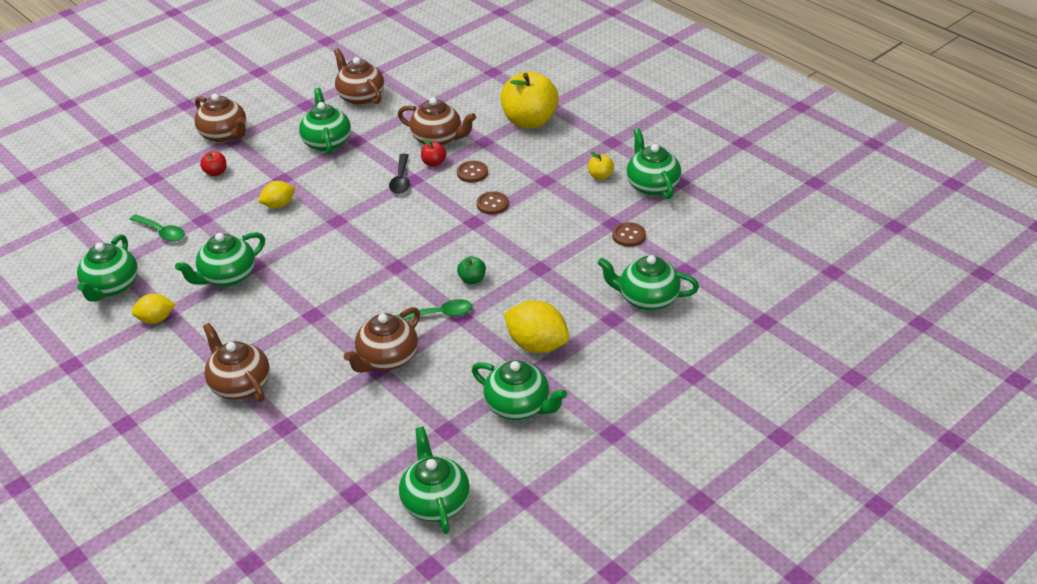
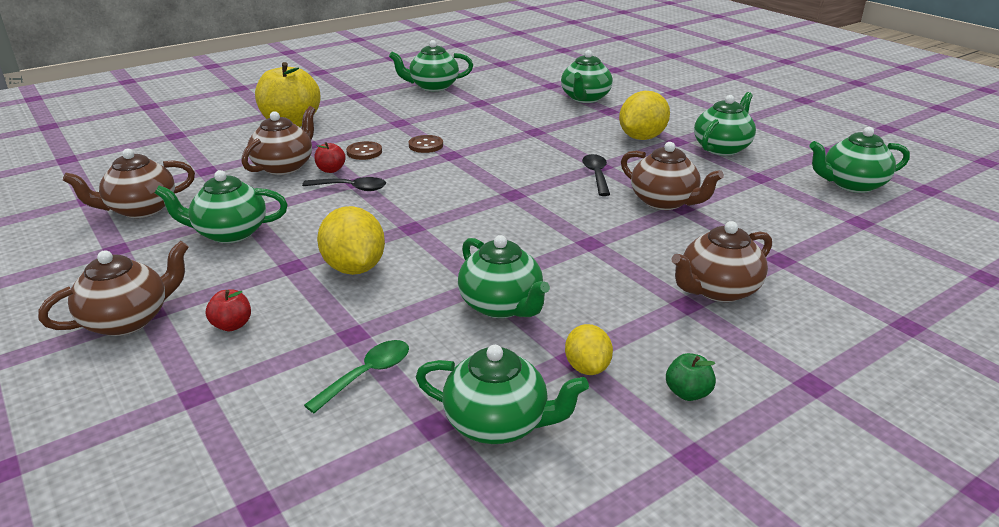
camera: 85 degrees left, 10 degrees down
yellow lemon [258,181,295,208] -> yellow lemon [317,206,385,275], size x1.66
green spoon [394,299,473,320] -> black spoon [582,154,610,196]
green apple [457,256,486,284] -> green apple moved to [666,353,716,401]
yellow apple [588,152,614,180] -> none
brown button [612,222,646,247] -> none

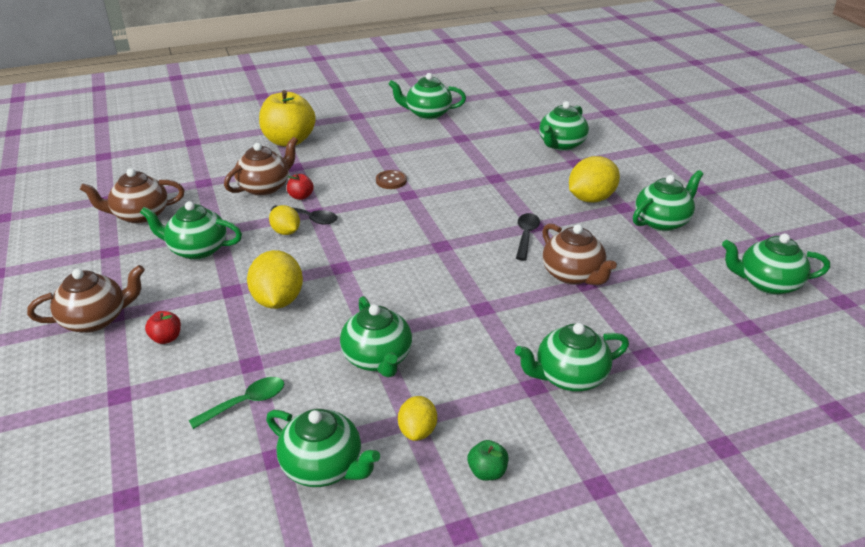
camera: 15 degrees right, 5 degrees up
brown button [346,141,382,160] -> none
brown teapot [671,221,772,302] -> green teapot [515,323,629,392]
none -> yellow lemon [269,205,300,235]

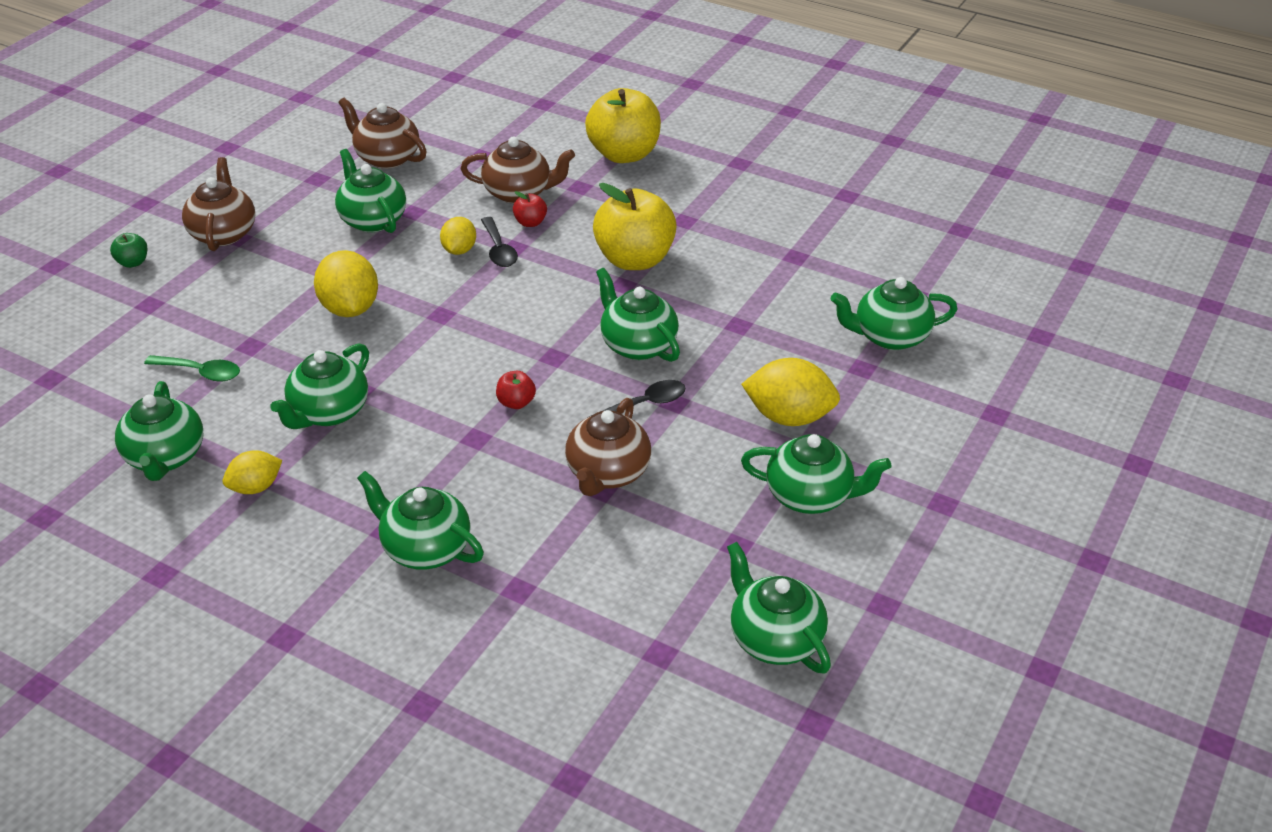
camera: 50 degrees right, 5 degrees up
brown teapot [27,265,145,333] -> brown teapot turned 120 degrees counterclockwise [182,157,255,251]
red apple [145,311,181,344] -> red apple moved to [496,371,536,409]
yellow lemon [247,250,303,309] -> yellow lemon turned 60 degrees counterclockwise [314,250,378,317]
brown button [376,170,407,189] -> yellow apple [593,183,677,270]
green teapot [388,73,466,120] -> green teapot moved to [596,268,680,362]
green apple [468,440,508,481] -> green apple moved to [110,233,147,268]

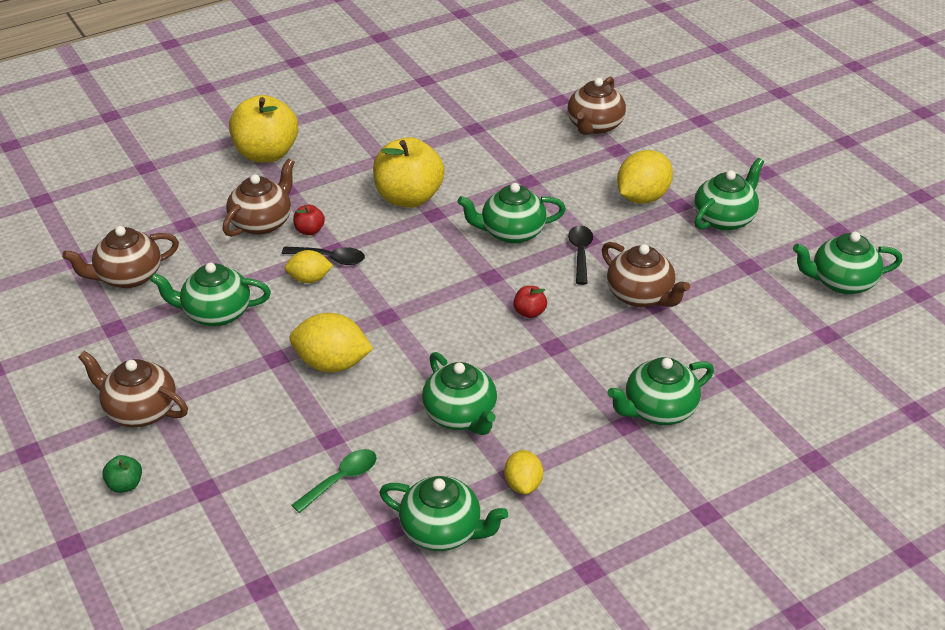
camera: 60 degrees left, 0 degrees up
yellow lemon [440,217,476,255] -> yellow lemon turned 45 degrees counterclockwise [285,250,333,283]
green teapot [831,277,957,350] -> brown teapot [567,77,626,135]

